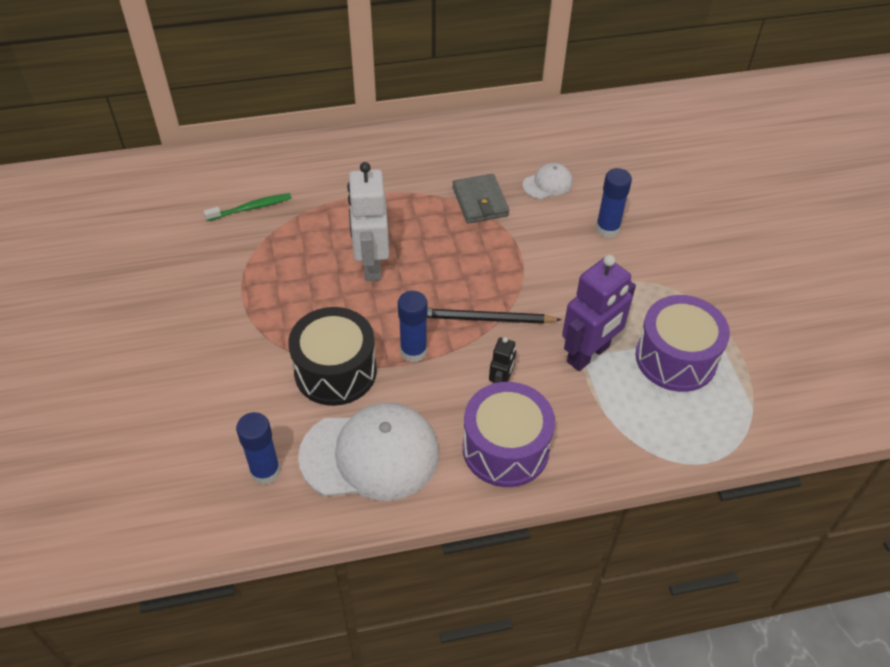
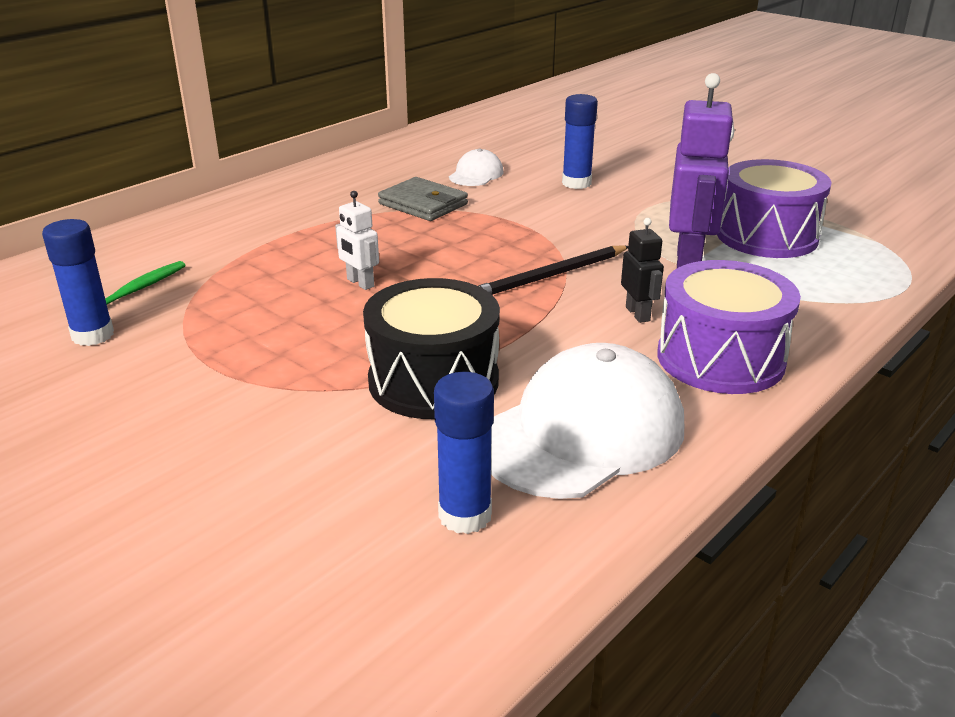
camera: 35 degrees left, 20 degrees down
white robot [347,162,389,281] -> white robot [335,191,379,290], size x0.50
blue glue stick [398,291,428,362] -> blue glue stick moved to [42,219,114,346]

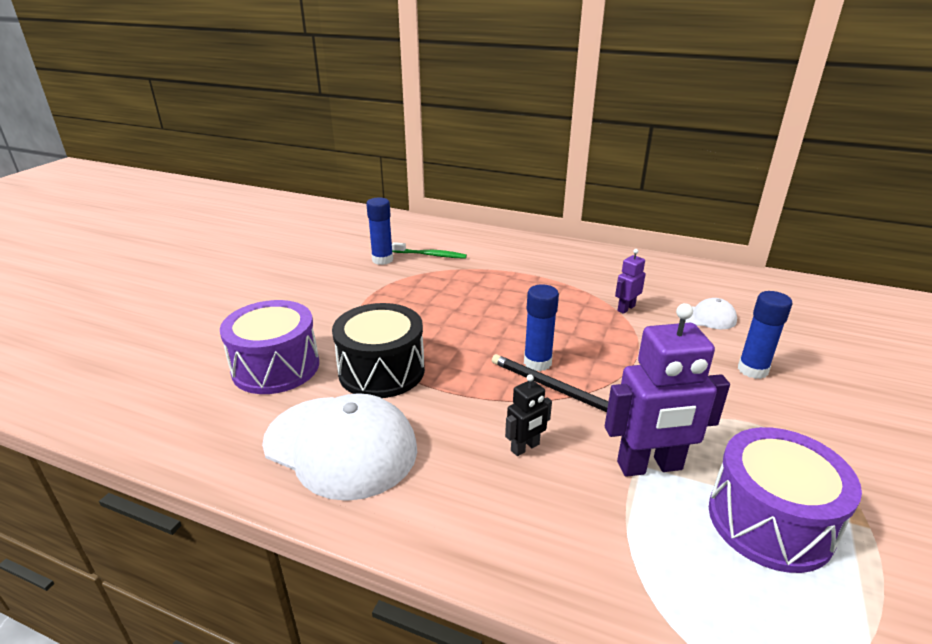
camera: 70 degrees right, 0 degrees up
white robot [335,191,379,290] -> none
grey wallet [378,177,468,221] -> purple robot [615,249,646,314]
blue glue stick [434,372,494,534] -> blue glue stick moved to [524,284,559,371]
purple drum [657,260,801,394] -> purple drum moved to [220,300,319,394]

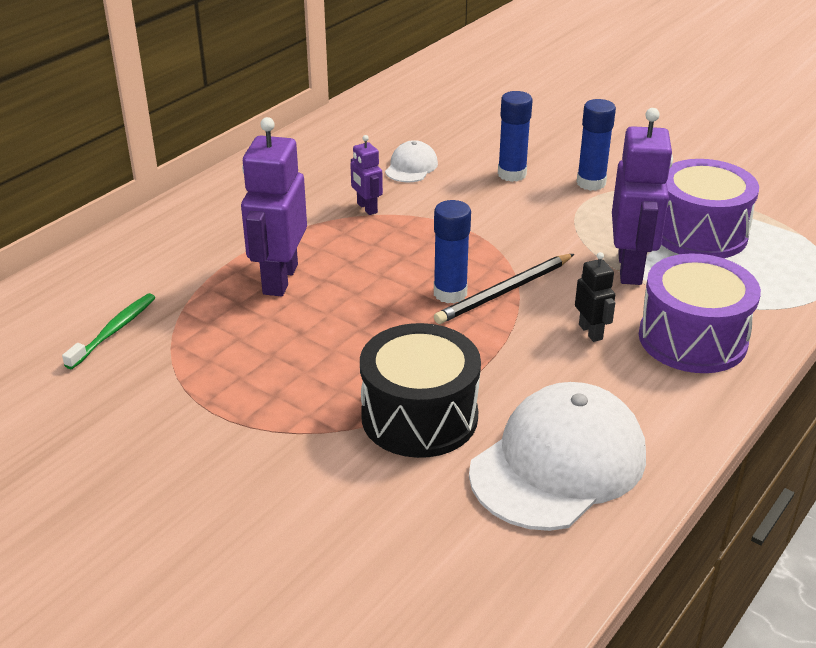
camera: 75 degrees left, 5 degrees up
purple drum [220,300,319,394] -> purple drum moved to [639,253,761,373]
blue glue stick [366,197,393,265] -> blue glue stick moved to [577,99,616,191]
none -> purple robot [241,117,307,296]

